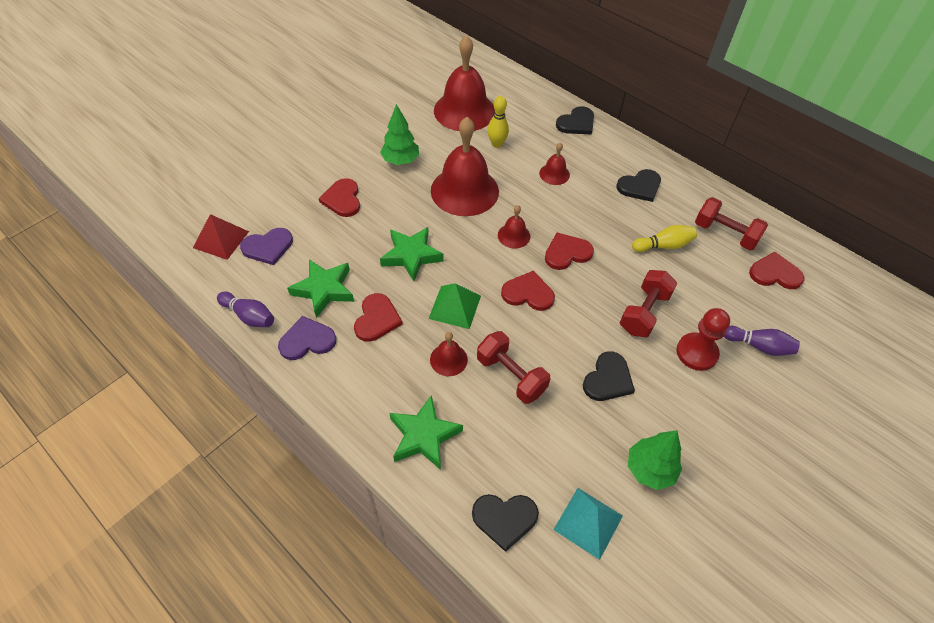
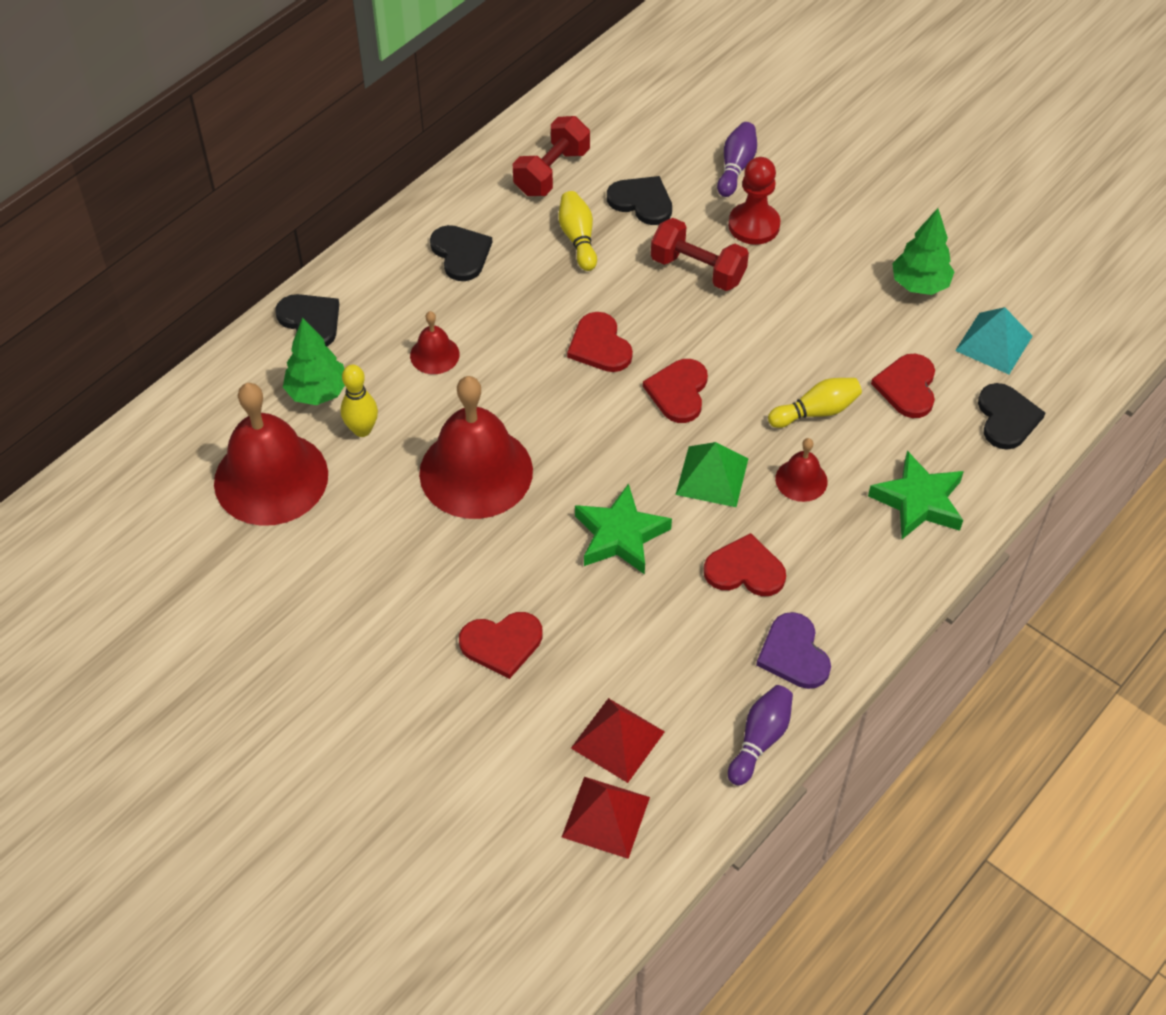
camera: 90 degrees left, 0 degrees up
purple heart [240,228,293,265] -> red pyramid [571,698,665,783]
green star [287,259,354,318] -> none
green tree [380,104,419,165] -> green tree moved to [283,318,345,405]
red dumbbell [477,331,551,404] -> yellow bowling pin [768,378,862,428]
red bell [498,205,530,248] -> none
black heart [583,351,635,401] -> black heart moved to [607,176,672,225]
red heart [749,252,804,289] -> red heart moved to [871,354,935,418]

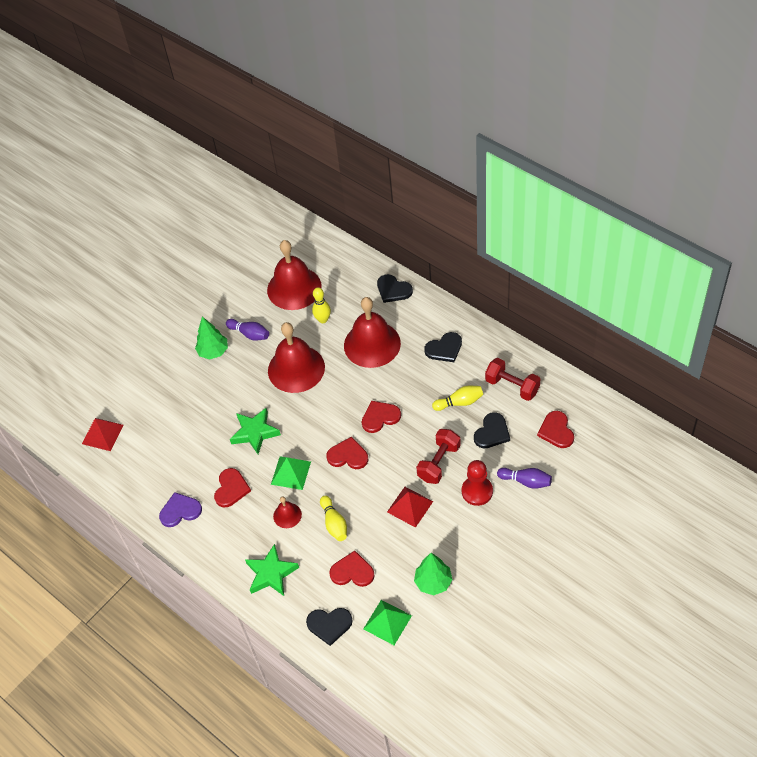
camera: 95 degrees right, 0 degrees up
black heart [276,294,339,346] -> black heart turned 75 degrees clockwise [377,274,413,303]
green tree [283,318,345,405] -> green tree moved to [195,317,228,359]
red bell [410,311,460,374] -> red bell [344,297,401,368], size x2.18
red heart [459,612,542,679] -> red heart moved to [537,411,574,448]
red pyramid [571,698,665,783] -> red pyramid moved to [387,487,433,528]
purple bowling pin [728,685,793,786] -> purple bowling pin moved to [226,319,269,341]
turquoise pyramid [955,307,1032,374] -> green pyramid [363,600,412,645]

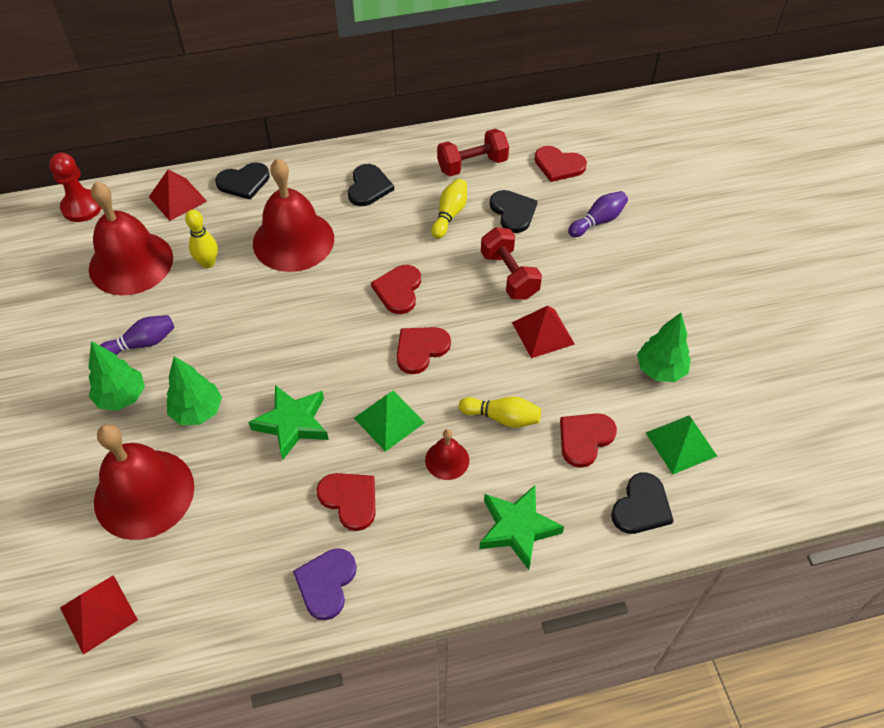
camera: 60 degrees left, 0 degrees up
red bell [268,322,325,393] -> red bell moved to [94,424,194,540]
red pawn [462,460,493,506] -> red pawn moved to [49,153,102,222]
none -> red pyramid [149,170,207,221]
none -> green tree [167,356,222,425]

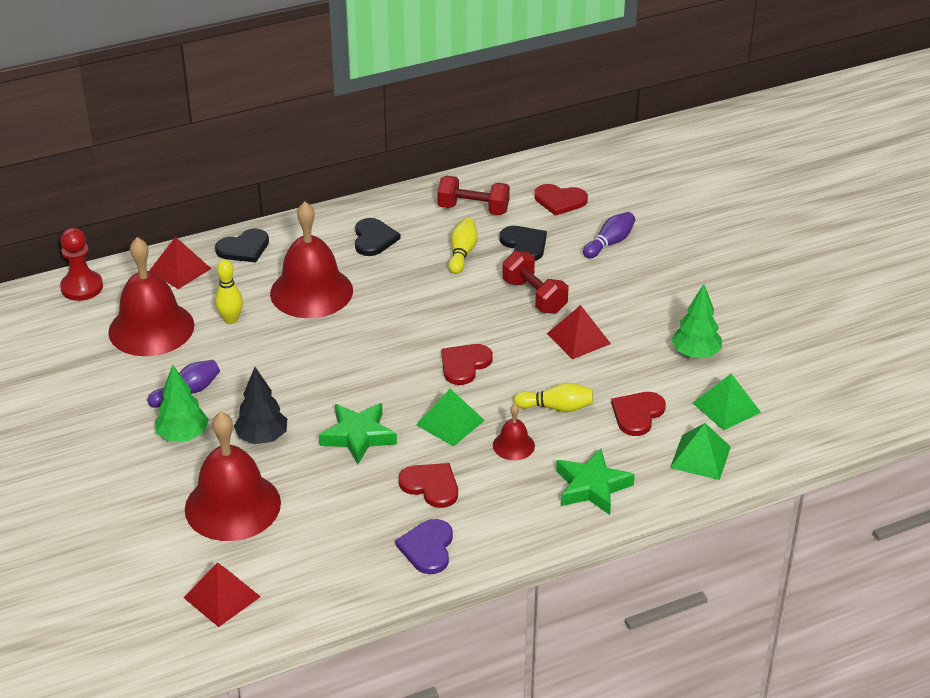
camera: 10 degrees left, 15 degrees down
green tree [167,356,222,425] -> black tree [234,367,287,444]
red heart [371,265,421,314] -> none
red dumbbell [437,129,509,176] -> red dumbbell turned 45 degrees clockwise [437,176,510,215]
black heart [611,473,674,534] -> green pyramid [670,423,731,480]

